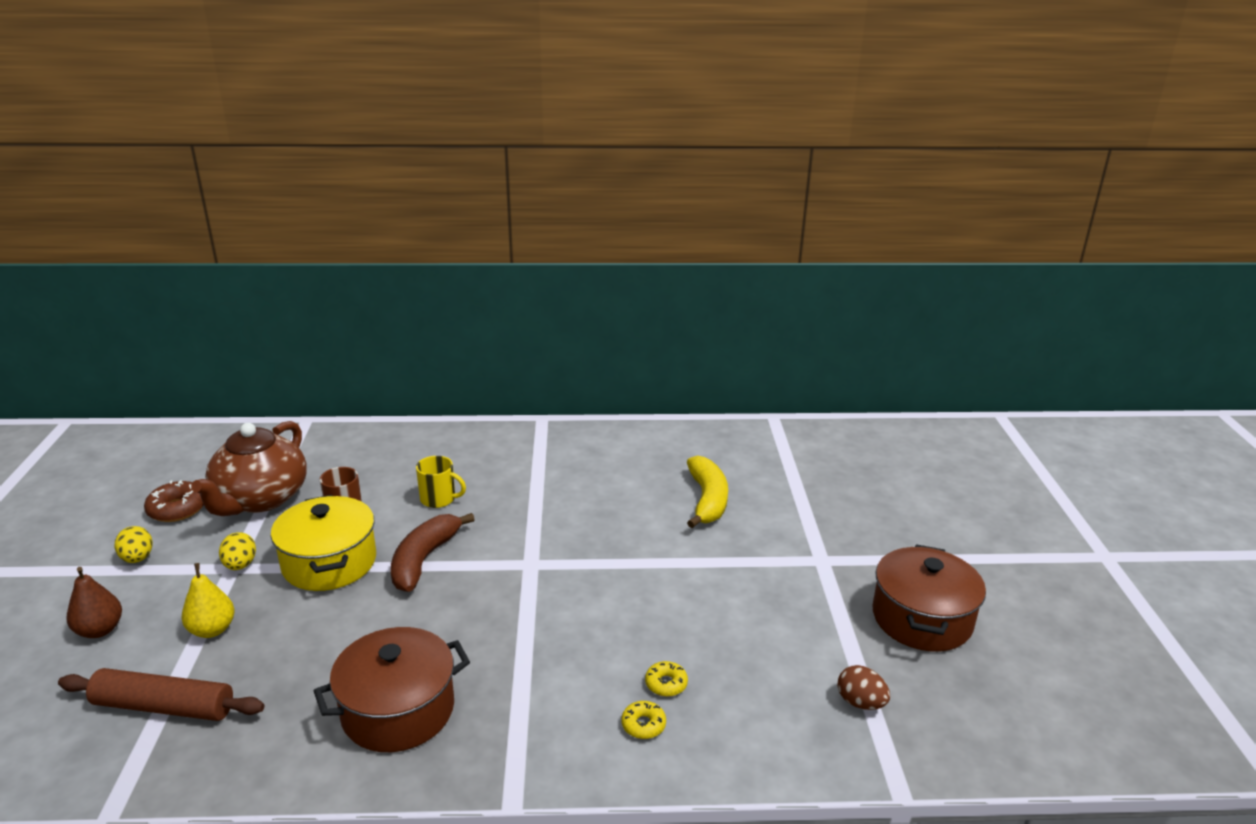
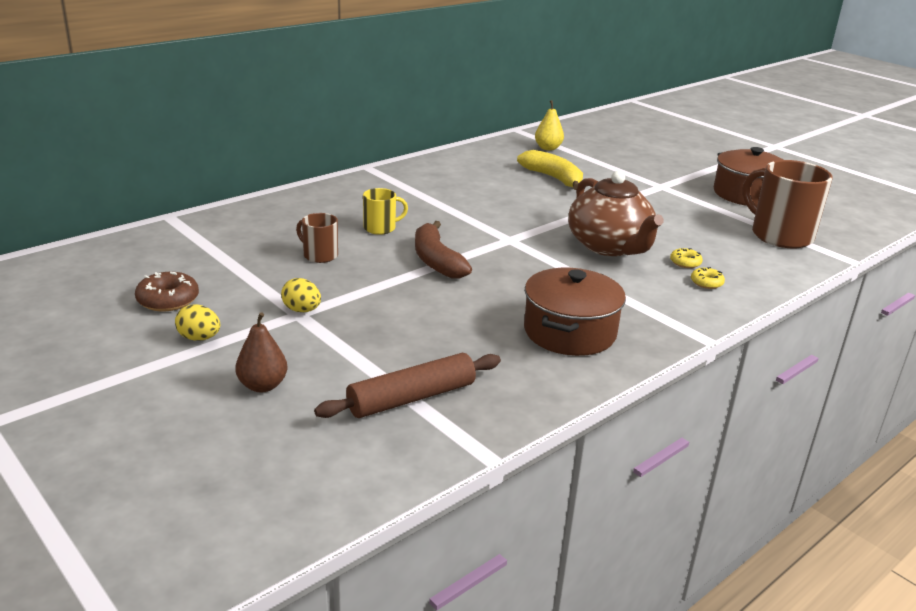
camera: 40 degrees left, 0 degrees up
yellow pear [181,563,235,638] -> yellow pear moved to [535,100,564,151]
brown teapot [191,421,307,516] -> brown teapot moved to [568,171,664,256]
yellow pot [271,495,376,591] -> none
brown egg [838,665,890,710] -> brown mug [743,160,832,248]

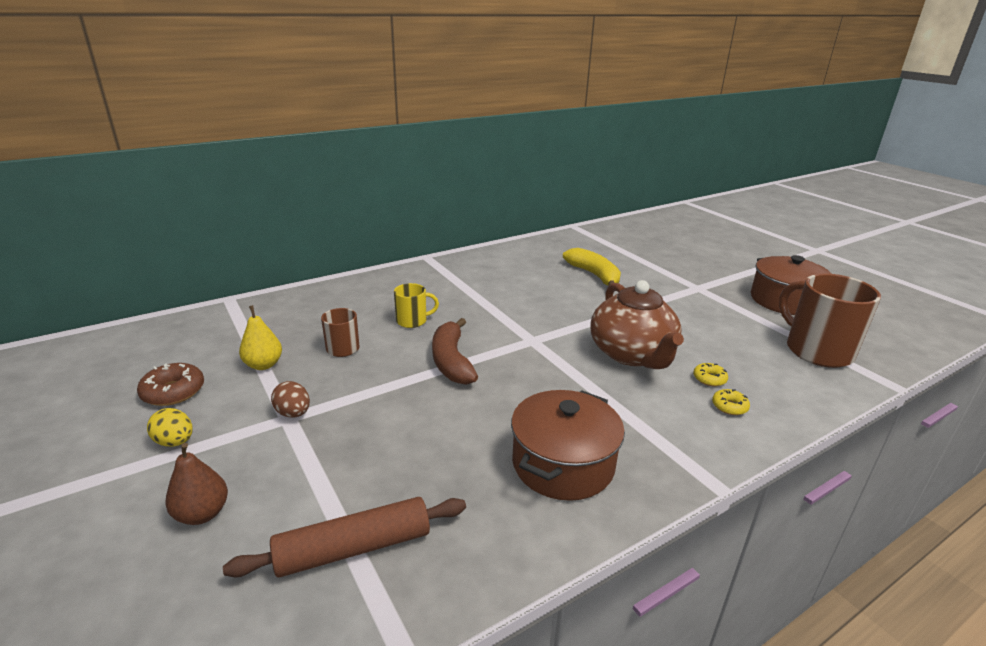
camera: 10 degrees right, 0 degrees up
yellow egg [281,278,321,312] -> brown egg [271,381,310,418]
yellow pear [535,100,564,151] -> yellow pear moved to [239,305,282,370]

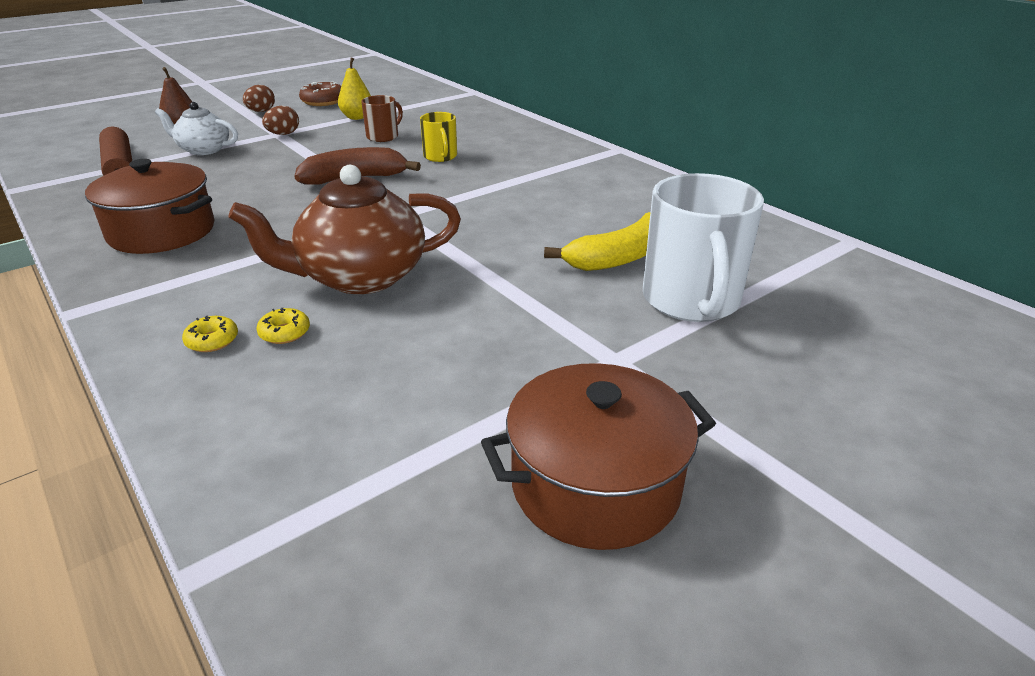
camera: 85 degrees right, 5 degrees up
yellow egg [147,408,193,447] -> brown egg [243,85,275,112]
brown mug [779,274,881,368] -> none
none -> white teapot [155,102,238,155]
none -> white mug [643,173,764,322]

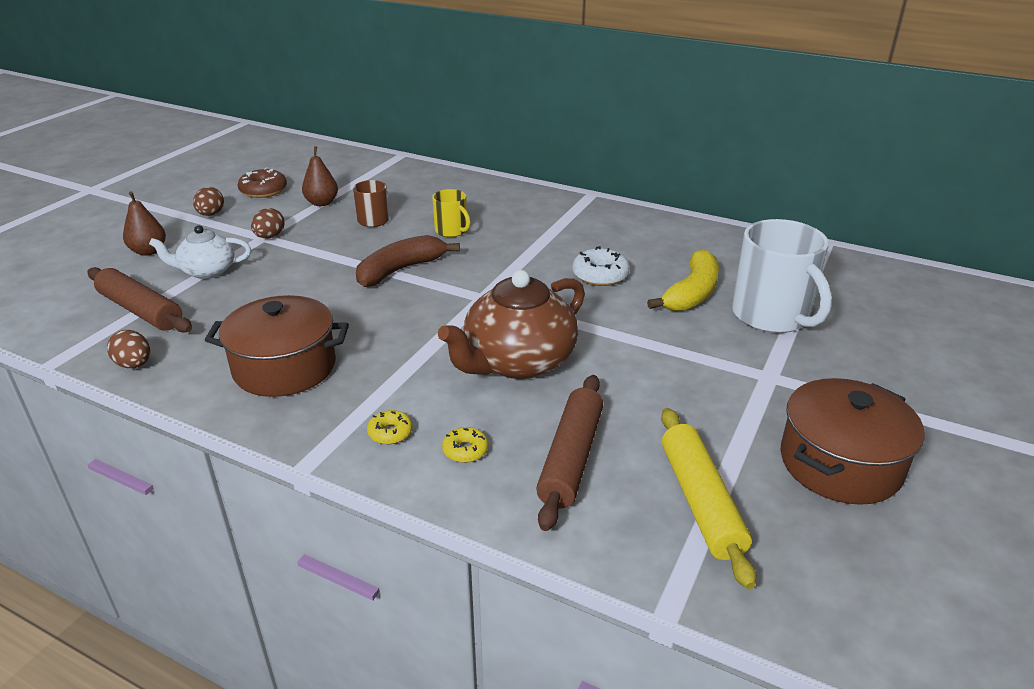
camera: 25 degrees left, 0 degrees up
yellow donut [256,308,310,344] -> yellow donut moved to [367,410,413,444]
yellow pear [338,57,371,120] -> brown pear [302,146,338,206]
none -> brown egg [107,330,150,368]
none -> brown rolling pin [536,375,603,531]
none -> white donut [572,246,630,286]
none -> yellow rolling pin [661,408,756,589]

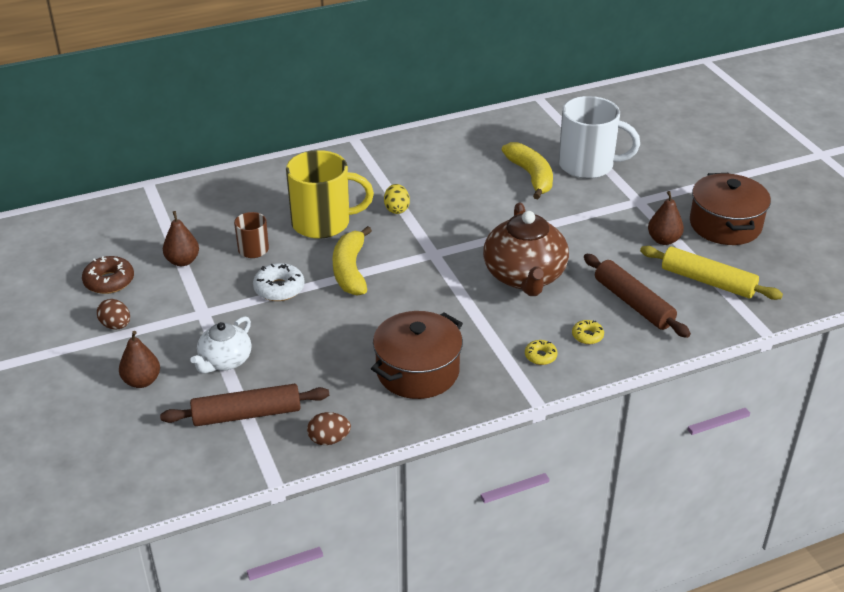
camera: 50 degrees left, 5 degrees up
brown egg [251,208,285,238] -> none
brown banana [356,235,460,287] -> yellow banana [332,226,372,296]
yellow mug [432,189,471,237] -> yellow mug [286,150,374,239], size x1.95
white donut [572,246,630,286] -> white donut moved to [253,263,304,301]
none -> yellow egg [384,184,410,214]
none -> brown pear [648,191,684,245]

